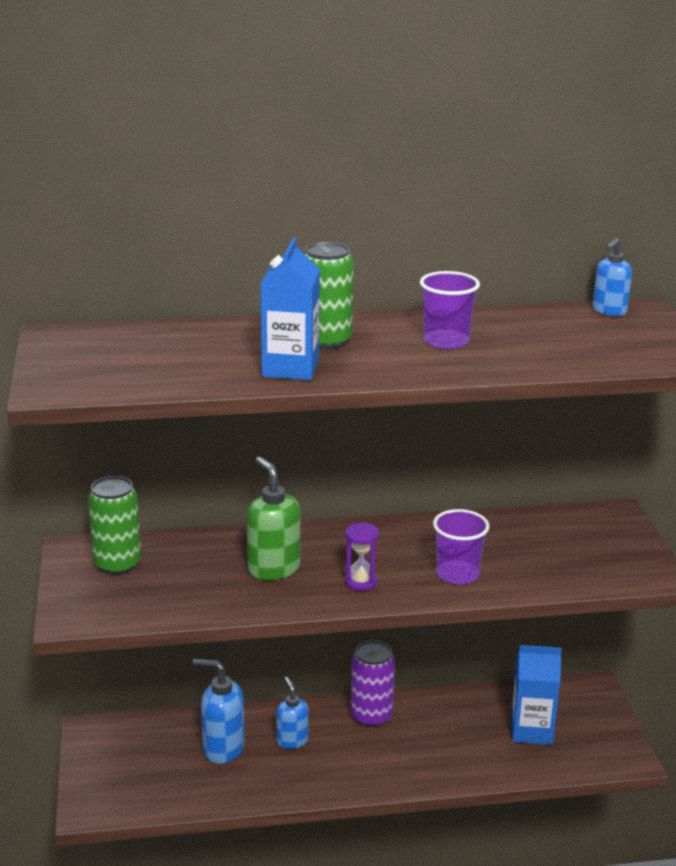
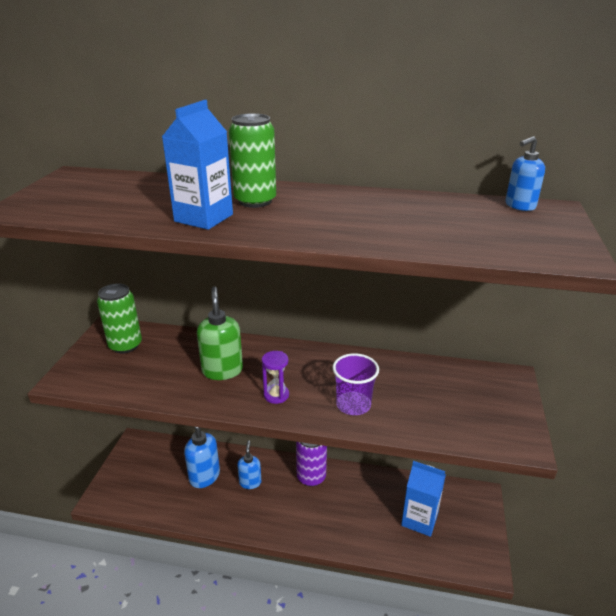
camera: 20 degrees right, 5 degrees up
purple cup [420,271,480,349] -> none

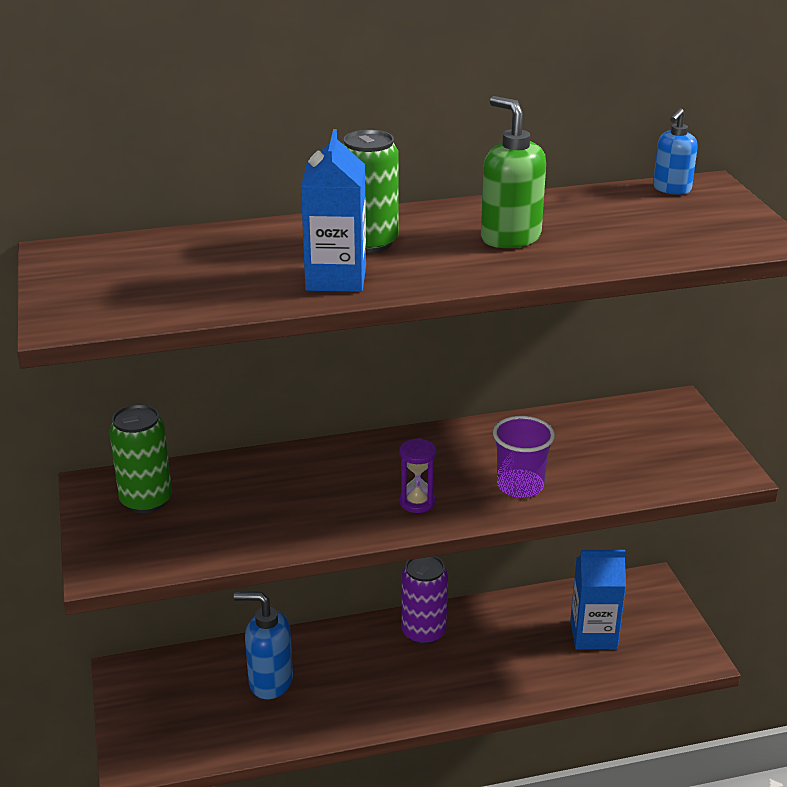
camera: 25 degrees left, 0 degrees up
green soap dispenser [197,286,243,380] -> green soap dispenser moved to [481,96,546,248]
blue soap dispenser [237,440,261,489] -> none

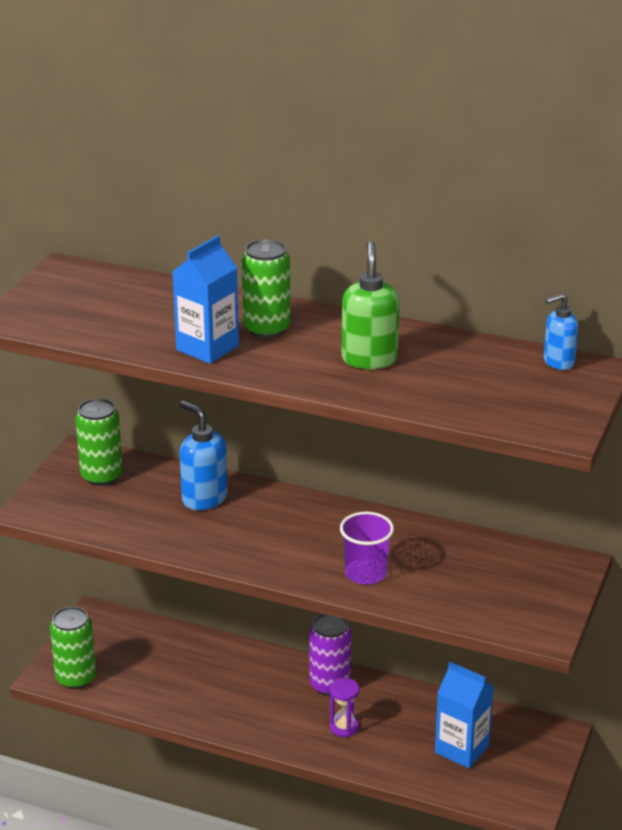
camera: 35 degrees right, 0 degrees up
blue soap dispenser [234,592,293,699] -> blue soap dispenser moved to [180,401,228,510]
purple hourglass [399,438,436,513] -> purple hourglass moved to [330,678,359,737]
none -> green can [50,606,96,689]

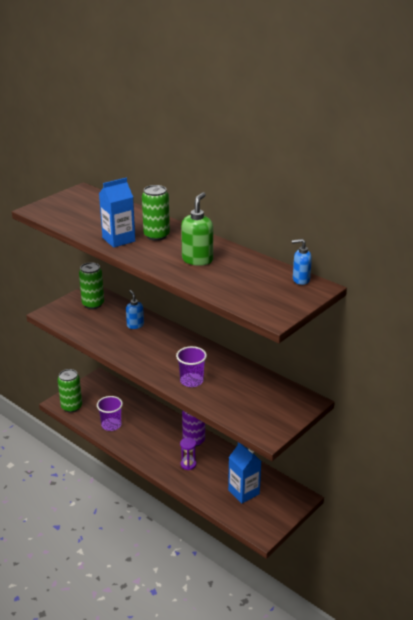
camera: 20 degrees right, 0 degrees up
blue soap dispenser [180,401,228,510] -> blue soap dispenser [126,290,144,329], size x0.65
none -> purple cup [97,396,123,431]

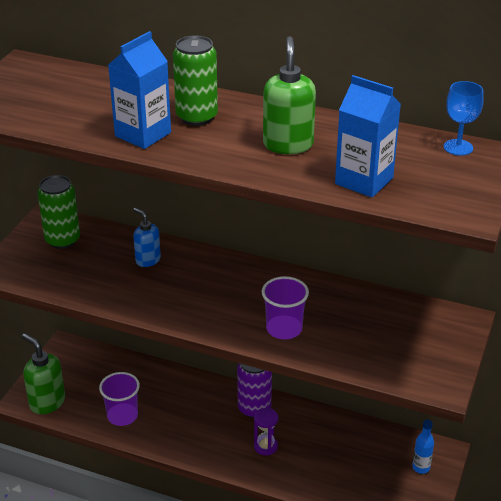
camera: 20 degrees left, 5 degrees up
green can [58,369,82,413] -> green soap dispenser [22,333,65,414]
blue carton [228,442,261,503] -> blue carton moved to [335,75,401,197]
blue soap dispenser [292,239,312,285] -> blue goblet [444,81,484,156]
none -> blue bottle [412,420,434,474]

